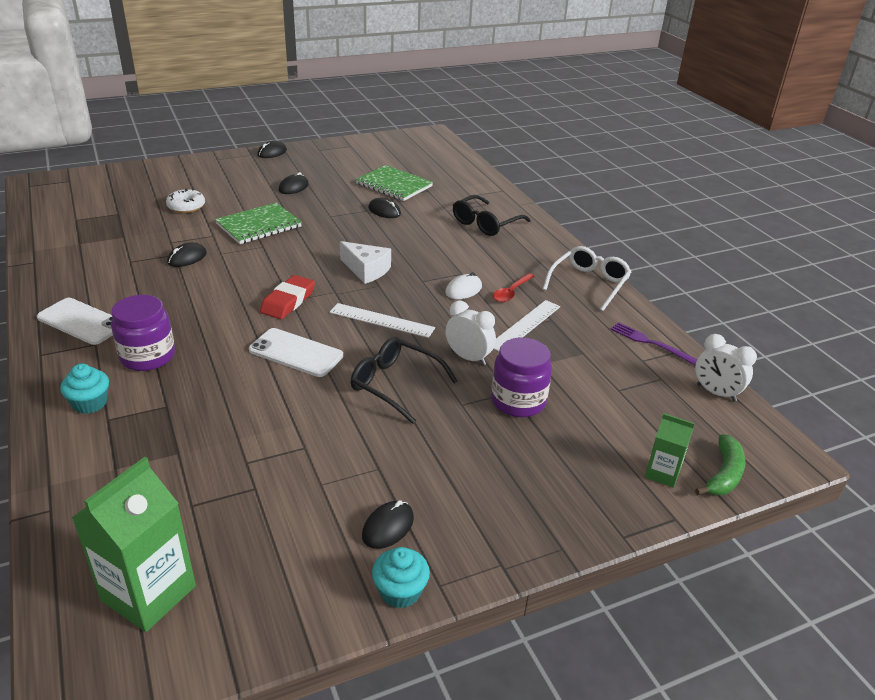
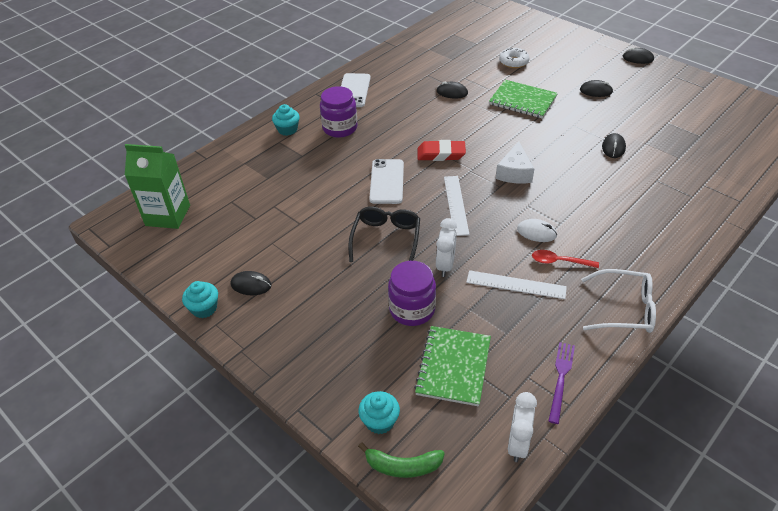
camera: 70 degrees right, 10 degrees up
green notebook [356,165,433,201] -> green notebook moved to [414,326,491,406]
black glasses [453,195,531,236] -> none
green carton [645,413,695,488] -> turquoise cupcake [358,391,400,434]

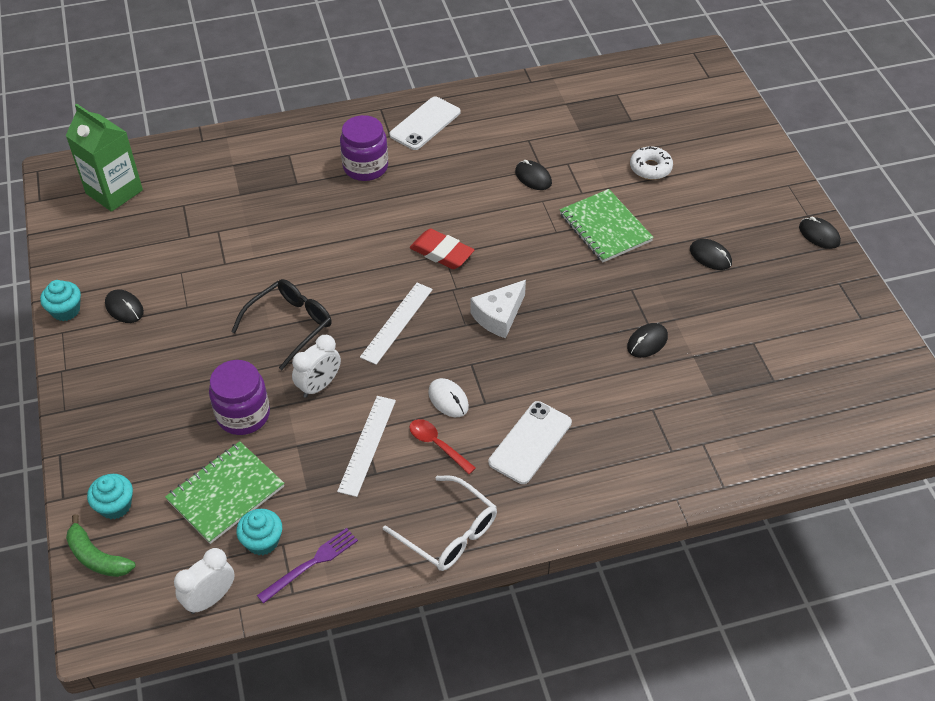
camera: 30 degrees right, 5 degrees up
turquoise cupcake [272,104,300,136] -> turquoise cupcake moved to [236,509,282,555]
white phone [369,159,404,204] -> white phone moved to [488,401,572,484]
white ruler [466,270,567,299] -> white ruler turned 60 degrees clockwise [337,396,396,497]

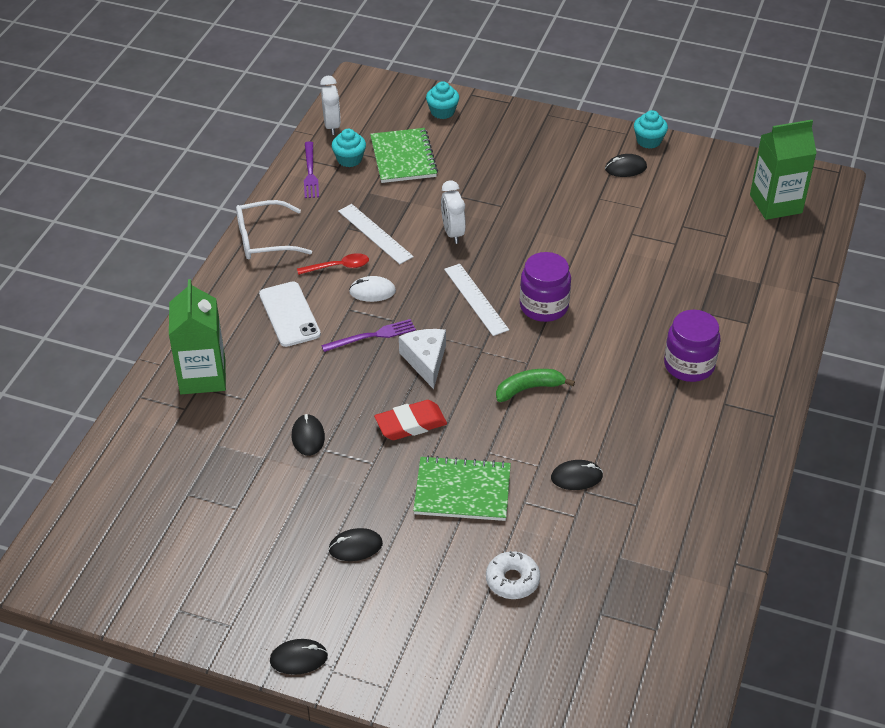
camera: 125 degrees right, 5 degrees down
green banana [66,514,136,577] -> green banana moved to [496,369,575,402]
purple jar [209,360,270,435] -> purple jar moved to [520,252,571,322]
black glasses [231,279,332,370] -> none
white phone [389,96,461,150] -> none
red eraser [410,229,474,269] -> red eraser moved to [374,400,447,440]
none -> green carton [169,279,226,394]
none -> purple fork [321,319,416,352]

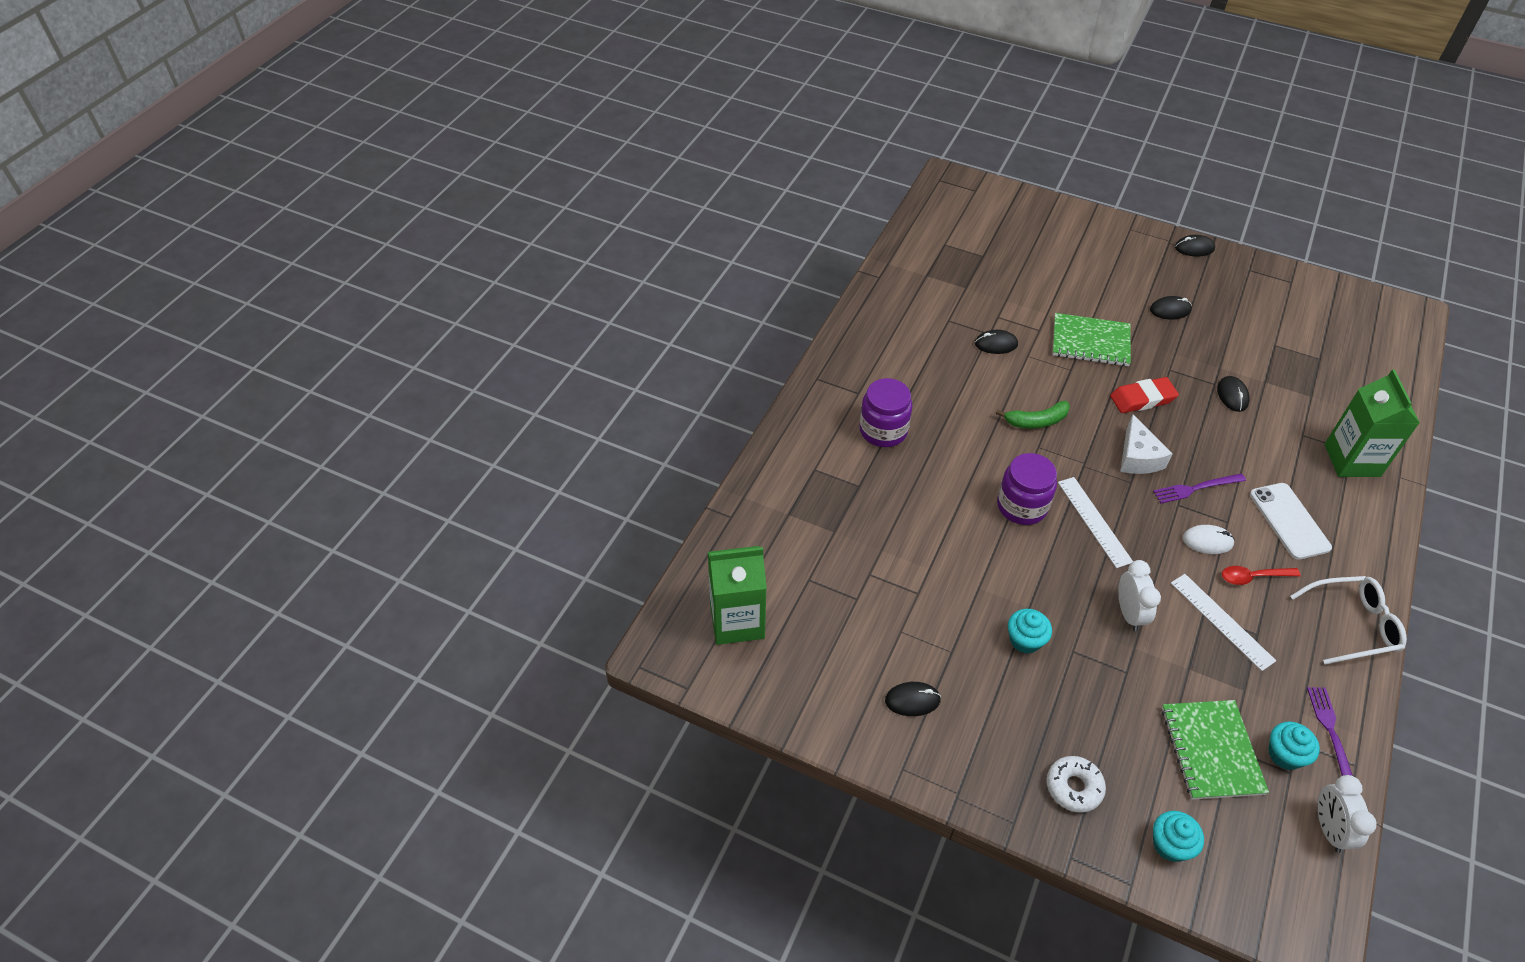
camera: 175 degrees left, 5 degrees up
white donut [486,551,540,599] -> white donut moved to [1047,756,1106,813]
turquoise cupcake [634,110,668,149] -> turquoise cupcake moved to [1008,609,1052,654]

